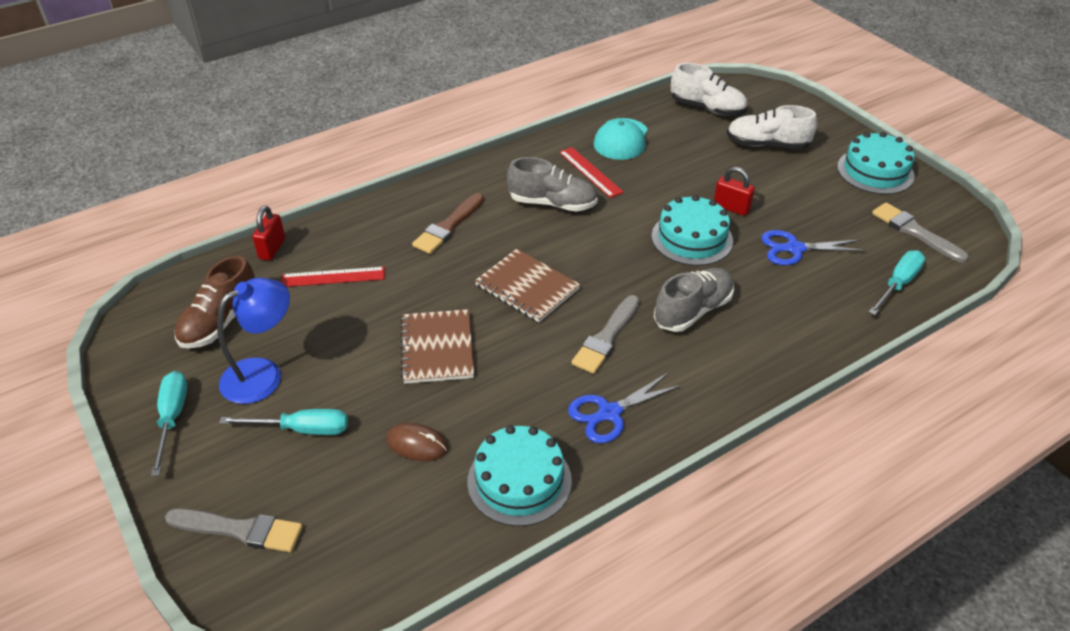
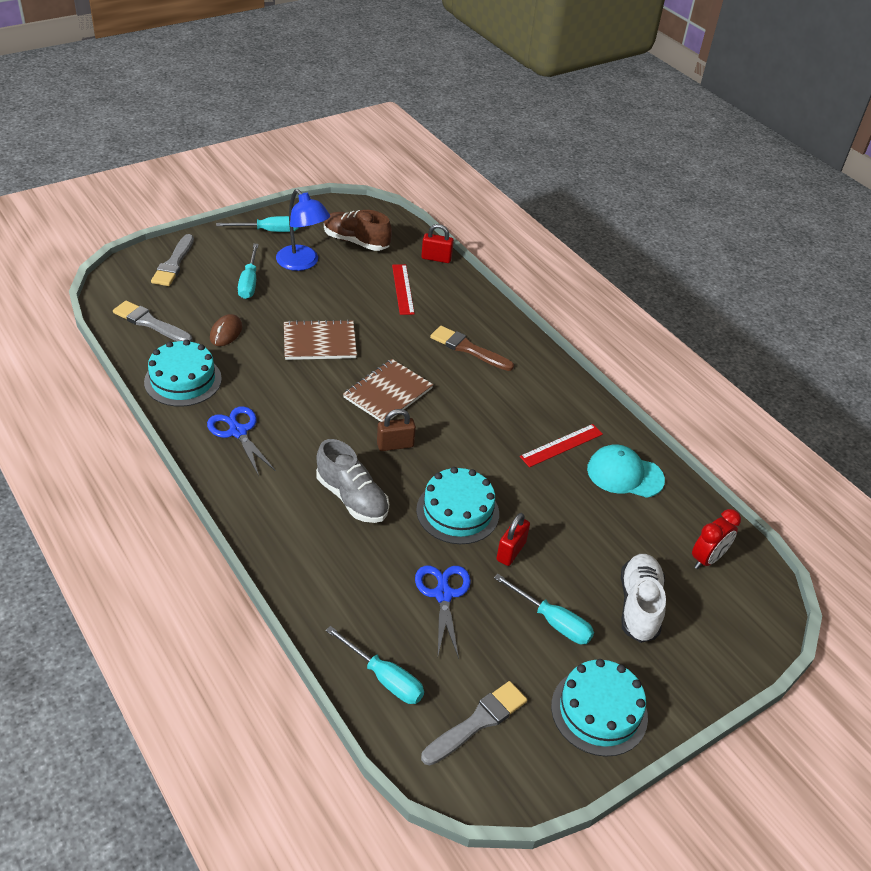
camera: 85 degrees right, 0 degrees up
grey shoe [507,157,598,211] -> none
grey brush [571,295,639,374] -> grey brush moved to [113,301,192,342]
white shoe [671,63,747,116] -> red clock [692,509,741,569]
none -> brown padlock [377,409,416,451]
none -> turquoise screwdriver [494,574,594,644]

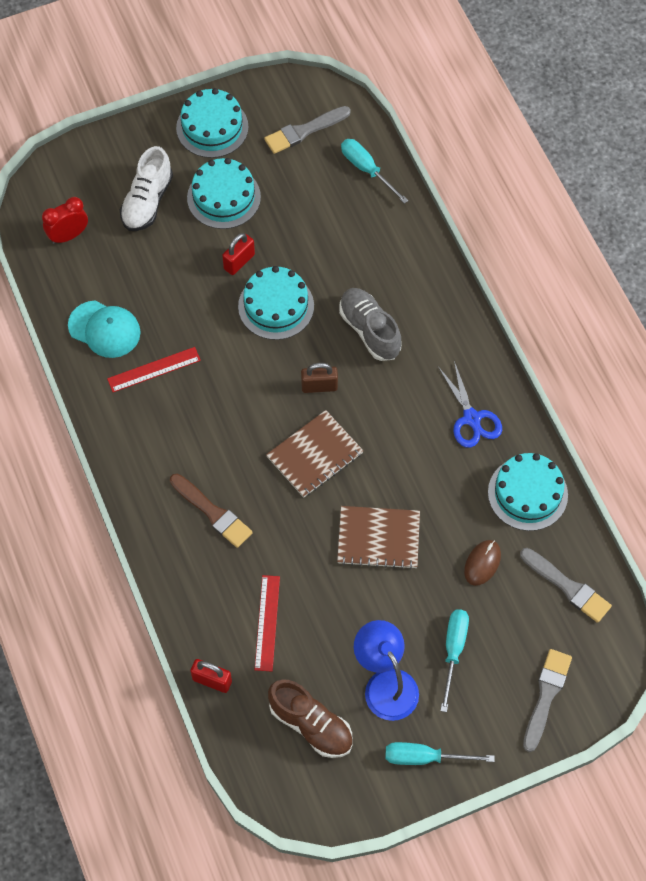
camera: 165 degrees left, 20 degrees up
blue scissors [415,565,471,659] -> none
turquoise screwdriver [494,574,594,644] -> turquoise cake [187,158,261,229]

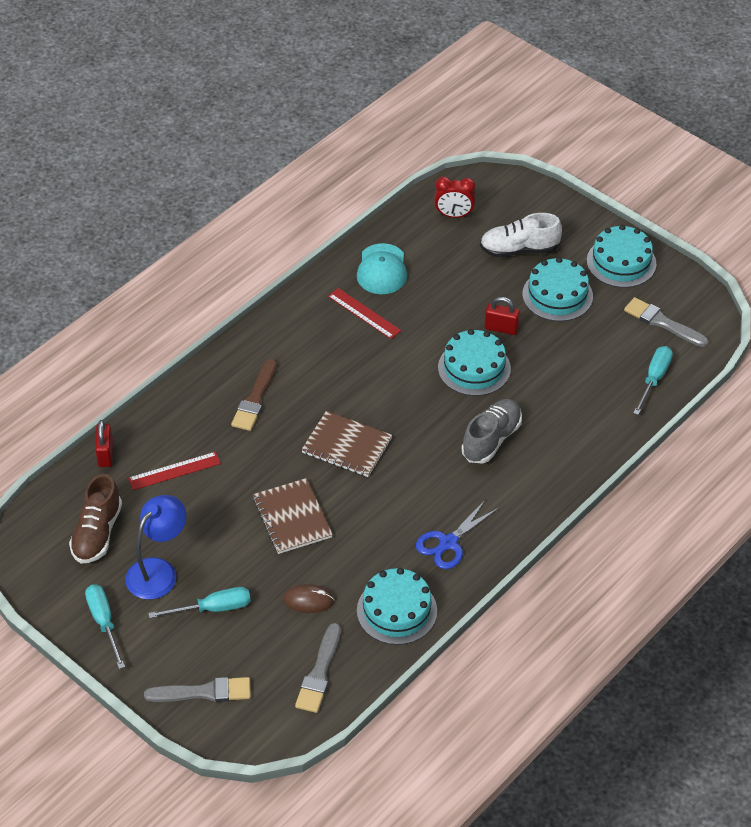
camera: 65 degrees right, 15 degrees down
red clock [42,197,88,244] -> red clock turned 150 degrees clockwise [434,177,475,218]
brown padlock [301,363,338,393] -> none

